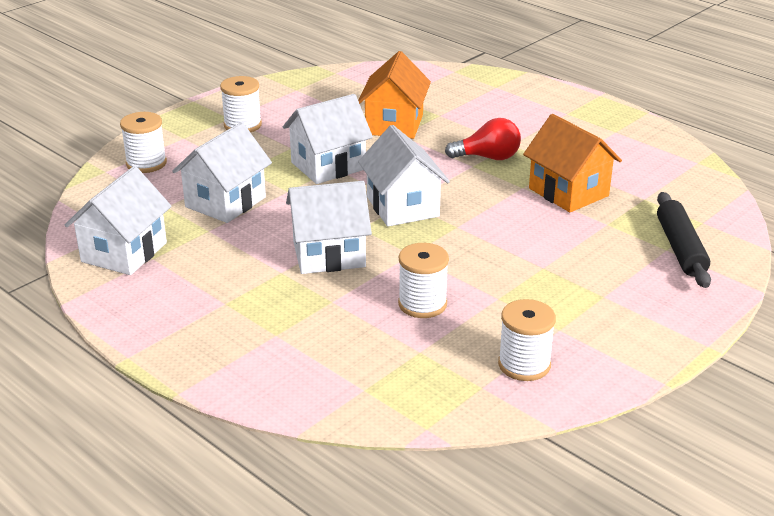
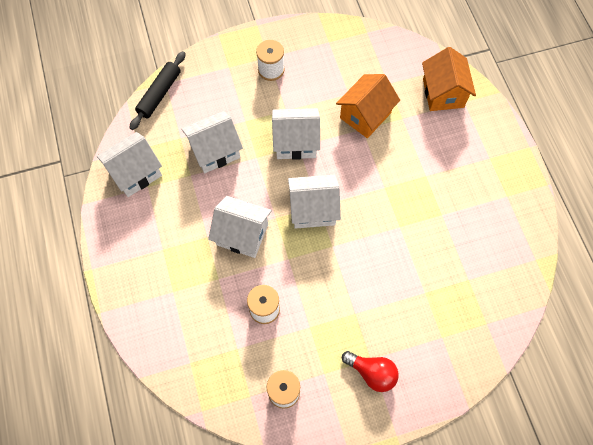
camera: 30 degrees right, 35 degrees up
white spool [120,112,167,173] -> none
white house [358,125,450,227] -> white house turned 75 degrees clockwise [288,175,341,229]
red light bulb [445,118,521,160] -> red light bulb moved to [342,351,399,392]
orange house [523,114,622,212] -> orange house moved to [422,47,476,111]
black rolling pin [657,192,711,288] -> black rolling pin moved to [130,51,186,130]

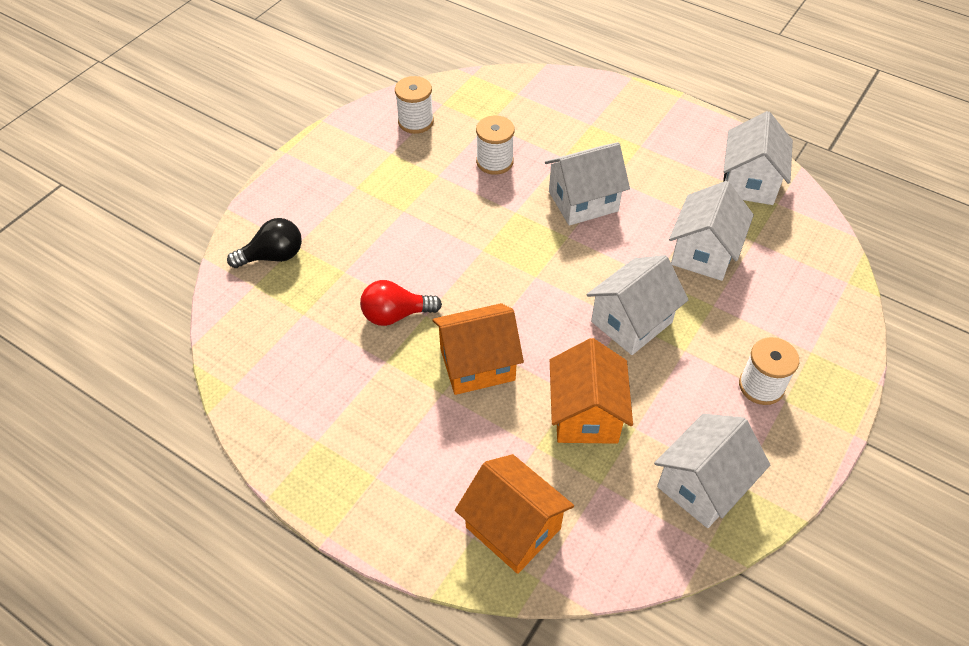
camera: 140 degrees right, 15 degrees down
black rolling pin [130,51,186,130] -> none
white house [288,175,341,229] -> white house moved to [654,414,770,528]
red light bulb [342,351,399,392] -> red light bulb moved to [360,280,442,326]
none -> black light bulb [227,218,302,268]
none -> orange house [433,303,524,395]

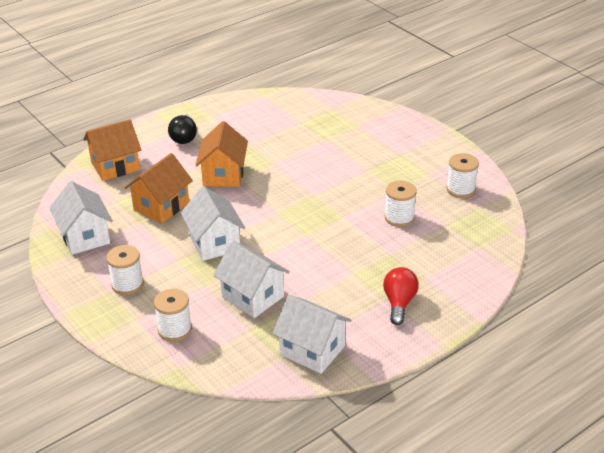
camera: 110 degrees right, 15 degrees down
black light bulb [227,218,302,268] -> black light bulb moved to [168,115,197,144]
red light bulb [360,280,442,326] -> red light bulb moved to [383,267,419,325]
white house [545,142,630,226] -> none
orange house [550,338,633,444] -> orange house turned 75 degrees counterclockwise [124,153,193,223]
none -> white spool [154,289,192,342]

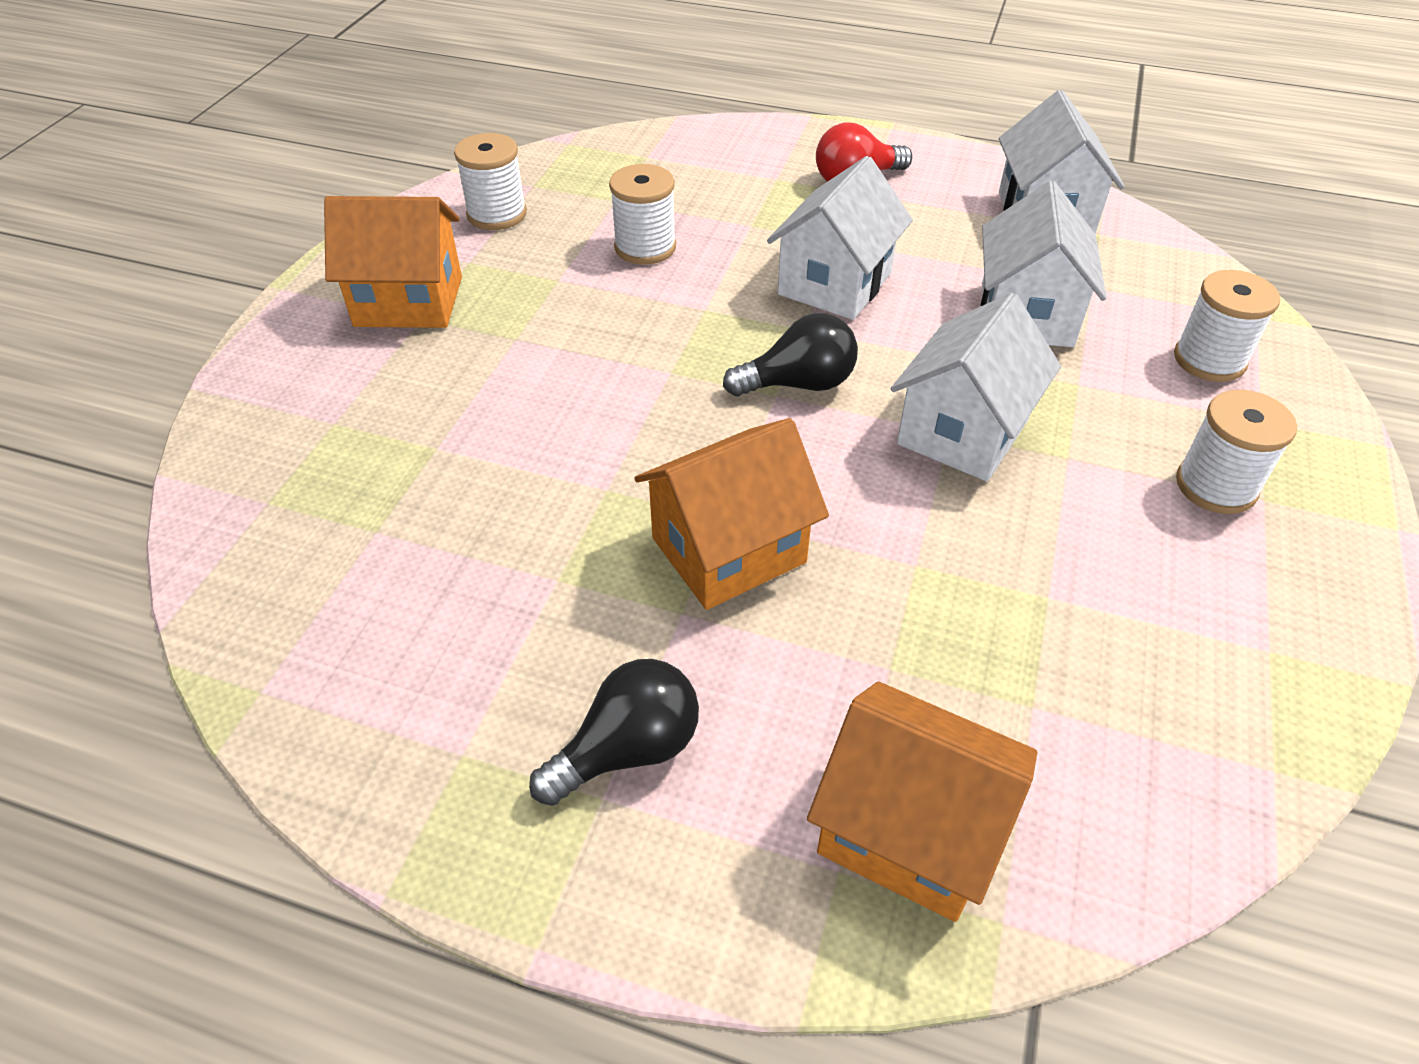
camera: 125 degrees left, 10 degrees up
white house [50,181,113,255] -> white house moved to [767,156,913,320]
orange house [124,153,193,223] -> orange house moved to [324,196,462,328]
none -> black light bulb [723,313,858,396]

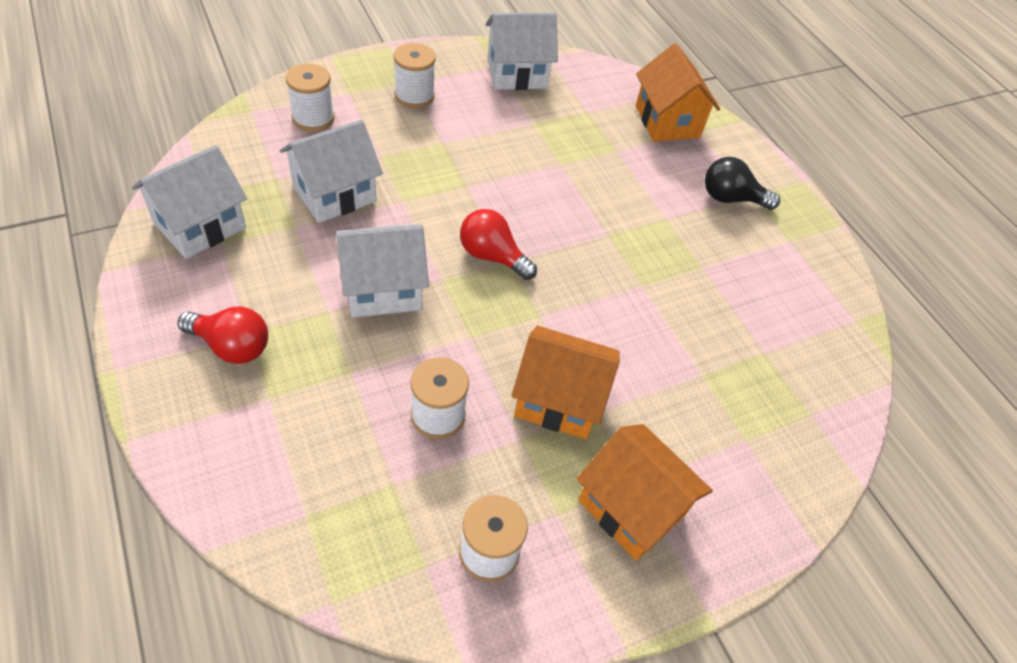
camera: 140 degrees left, 5 degrees up
orange house [634,418,829,610] -> orange house moved to [511,326,620,439]
black light bulb [723,313,858,396] -> red light bulb [460,209,537,280]
white house [891,293,1061,481] -> white house moved to [485,12,558,90]

